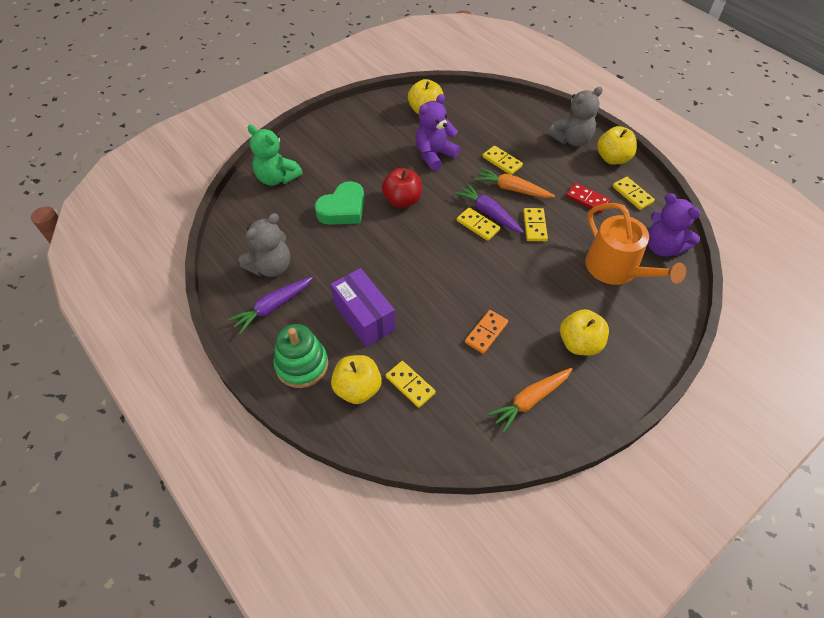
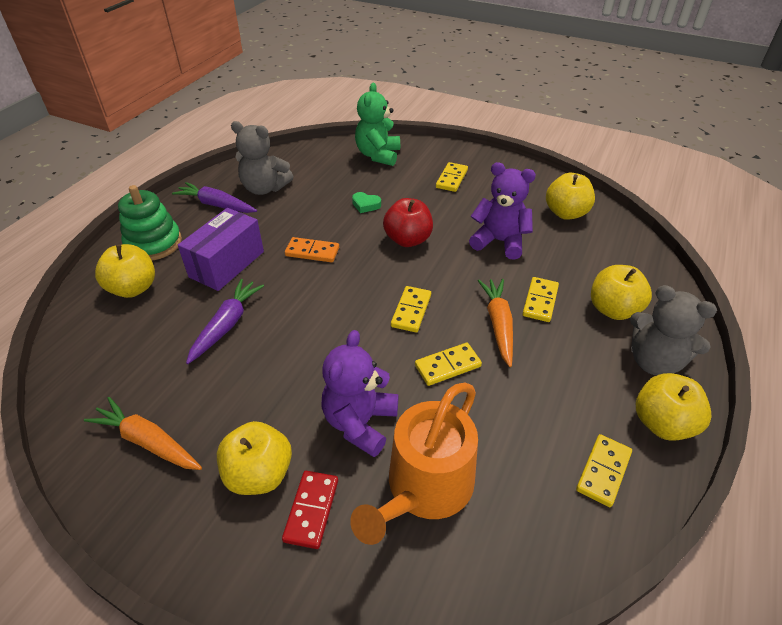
camera: 65 degrees right, 10 degrees down
green heart [315,181,365,225] -> green heart [352,192,381,213], size x0.48
yellow domino [386,361,436,408] -> yellow domino moved to [436,162,468,192]
purple carrot [454,183,524,233] -> purple carrot moved to [186,279,264,364]
orange domino [465,310,508,354] -> orange domino moved to [285,237,339,262]
red domino [566,183,610,213] -> red domino moved to [282,471,338,549]
purple teddy bear [648,193,700,256] -> purple teddy bear moved to [322,330,398,457]
none -> yellow apple [591,265,652,320]

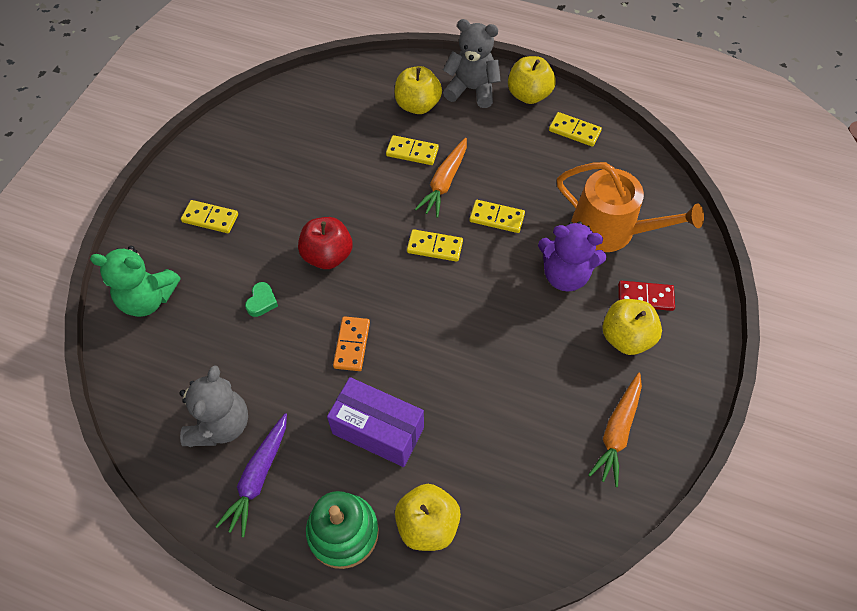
camera: 95 degrees left, 15 degrees up
purple carrot [186,279,264,364] -> none
yellow domino [415,343,482,386] -> yellow domino turned 45 degrees counterclockwise [470,200,525,233]
purple teddy bear [469,162,536,260] -> none
orange carrot [478,279,513,367] -> orange carrot turned 60 degrees counterclockwise [415,138,467,218]
yellow apple [546,173,595,220] -> none
grey teddy bear [630,285,717,375] -> grey teddy bear turned 105 degrees counterclockwise [443,19,501,108]

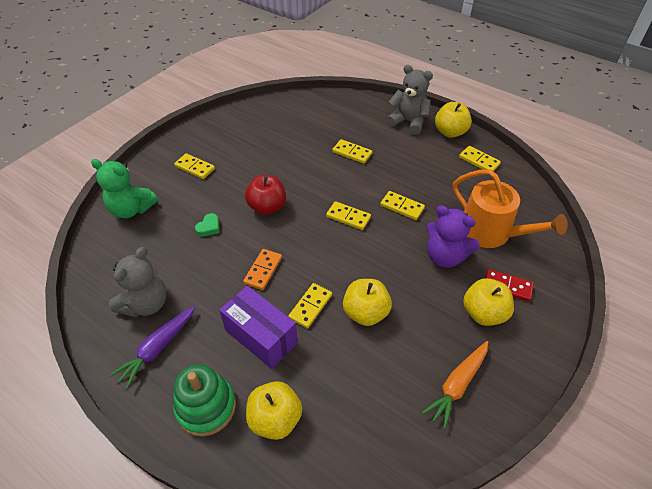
camera: 15 degrees right, 10 degrees down
yellow apple [395,66,442,114] -> yellow apple moved to [343,279,392,326]
orange carrot [415,138,467,218] -> none
none -> yellow domino [288,283,332,329]

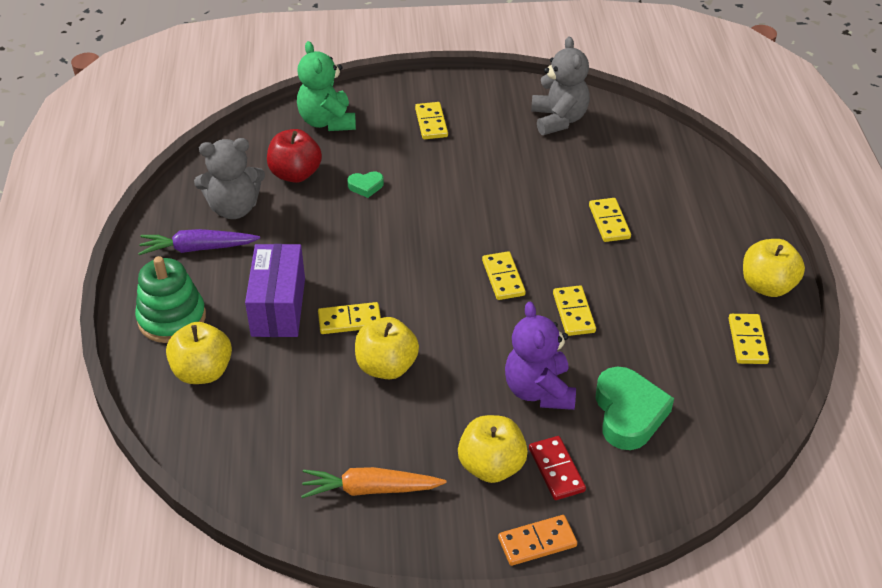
camera: 50 degrees right, 5 degrees down
orange domino [243,249,282,290] -> orange domino moved to [498,515,577,566]
red apple [245,175,286,215] -> red apple moved to [267,129,322,183]
grey teddy bear [386,65,433,135] -> grey teddy bear moved to [531,36,590,135]
orange watering can [453,169,567,248] -> green heart [595,367,674,450]

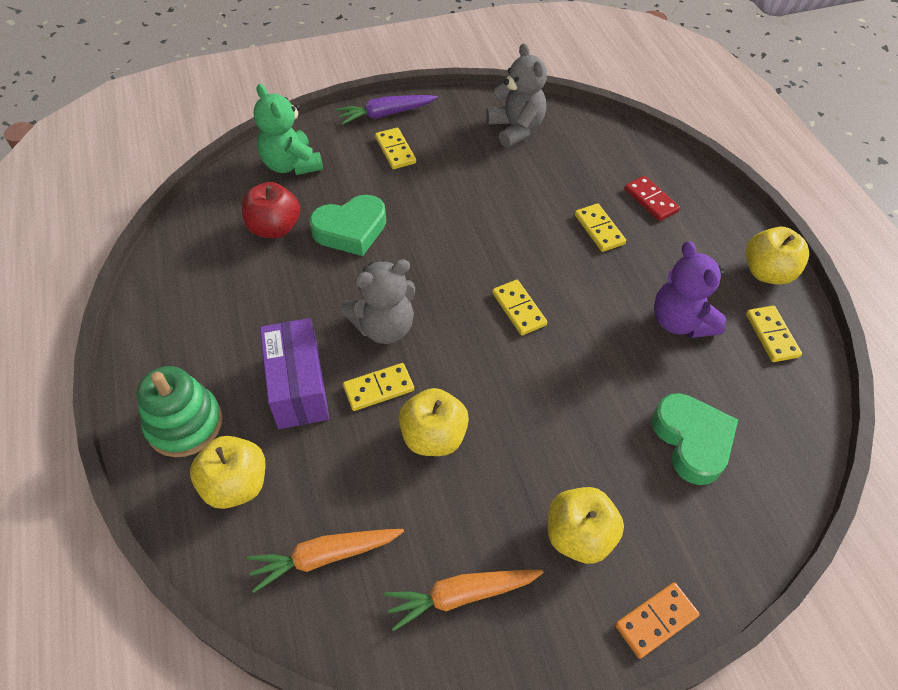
camera: 15 degrees left, 10 degrees up
purple carrot [138,229,260,255] -> purple carrot moved to [336,95,438,125]
grey teddy bear [194,138,265,219] -> grey teddy bear moved to [341,259,415,344]
green heart [347,172,384,198] -> green heart [309,195,386,256], size x2.07
purple teddy bear [505,302,576,410] -> purple teddy bear moved to [654,241,726,338]
red domino [529,436,586,500] -> red domino moved to [625,176,680,221]
yellow domino [553,286,596,336] -> none
none -> orange carrot [247,529,404,593]

